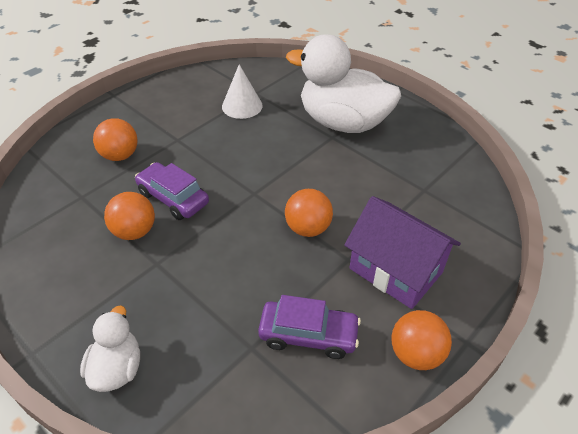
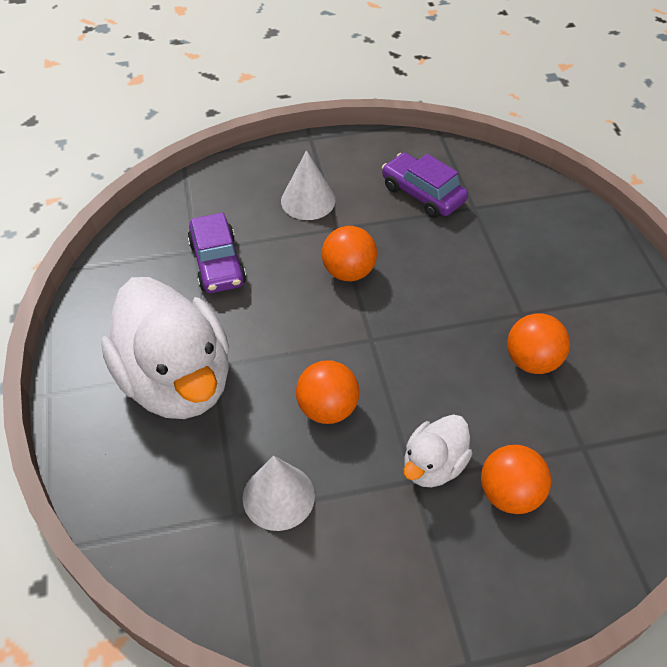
camera: 145 degrees left, 5 degrees up
white duck [80,305,140,392] -> white duck moved to [404,414,472,487]
purple car [135,162,209,220] -> purple car moved to [188,213,246,293]
purple house [344,196,461,309] -> white cone [281,150,336,220]
orange ball [391,310,452,370] -> orange ball moved to [296,361,359,424]

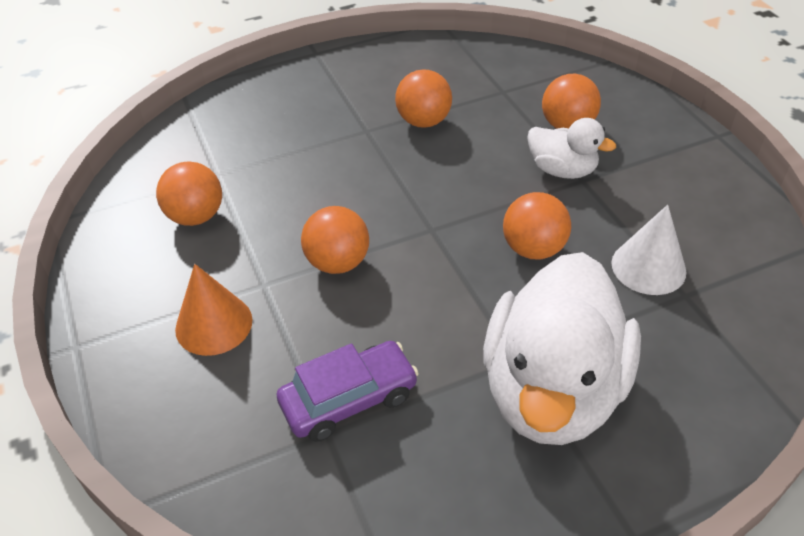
camera: 100 degrees left, 5 degrees down
white duck [101,277,229,419] -> white duck turned 150 degrees clockwise [483,252,641,445]
white cone [281,150,336,220] -> orange cone [175,264,253,356]
purple car [382,153,468,218] -> orange ball [156,161,222,226]

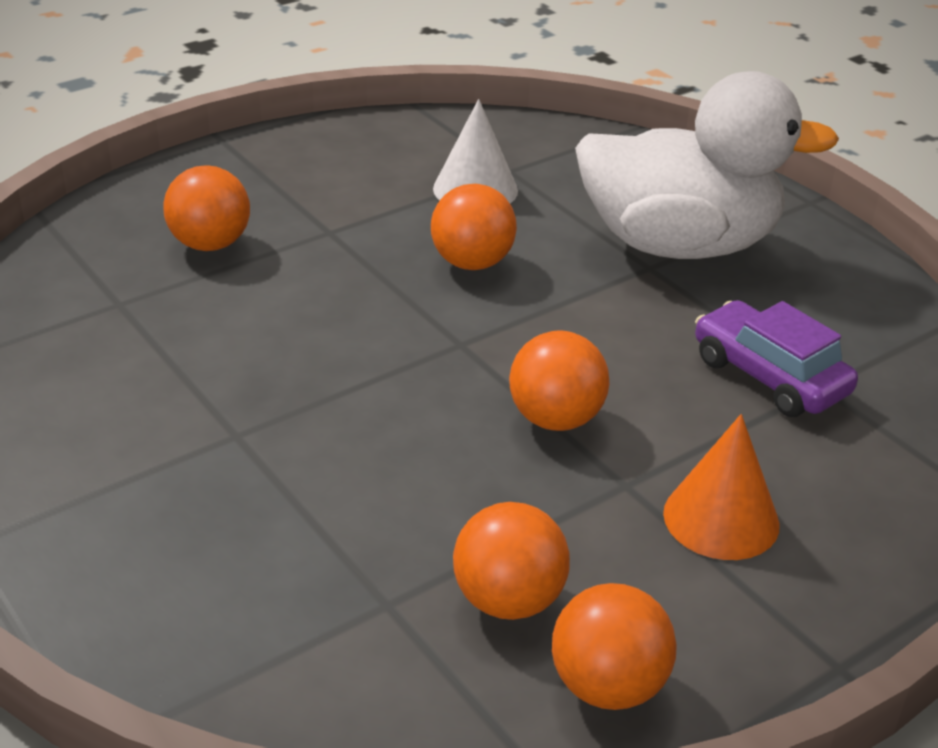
camera: 105 degrees left, 10 degrees down
orange ball [395,69,452,128] -> orange ball moved to [552,583,677,710]
white duck [527,118,616,179] -> none

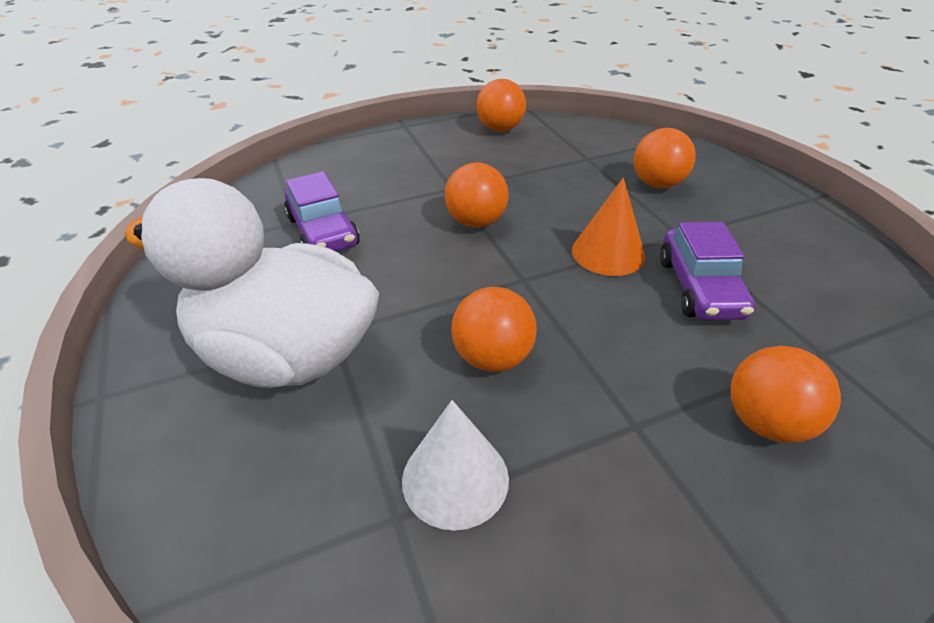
camera: 165 degrees left, 5 degrees up
orange ball [453,502,570,620] -> orange ball moved to [634,128,696,188]
orange cone [663,414,780,560] -> orange cone moved to [572,178,645,276]
none -> purple car [660,222,755,320]

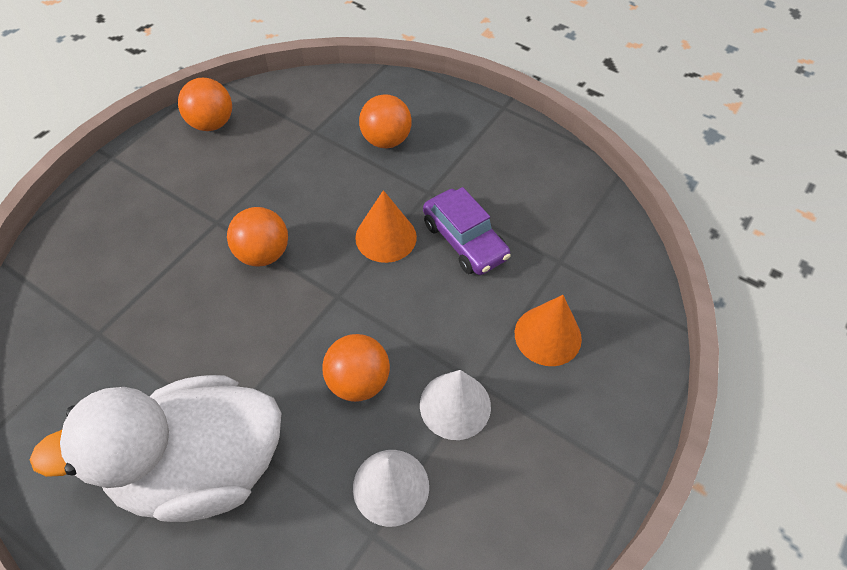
camera: 35 degrees left, 15 degrees up
purple car [284,171,360,251] -> none
orange ball [731,346,841,443] -> orange cone [515,295,582,366]
none -> white cone [420,370,491,440]

